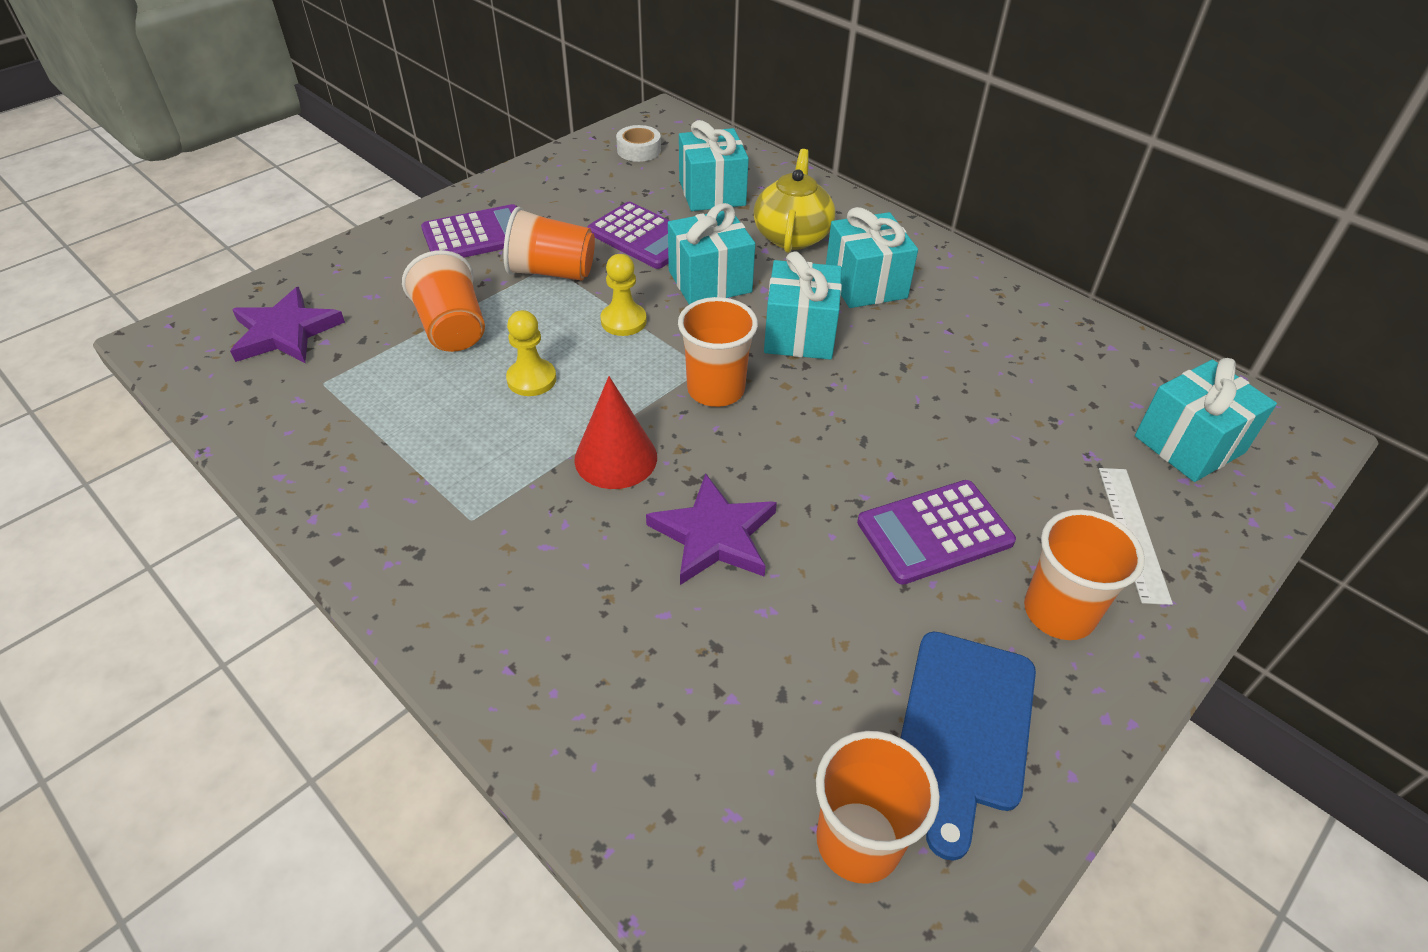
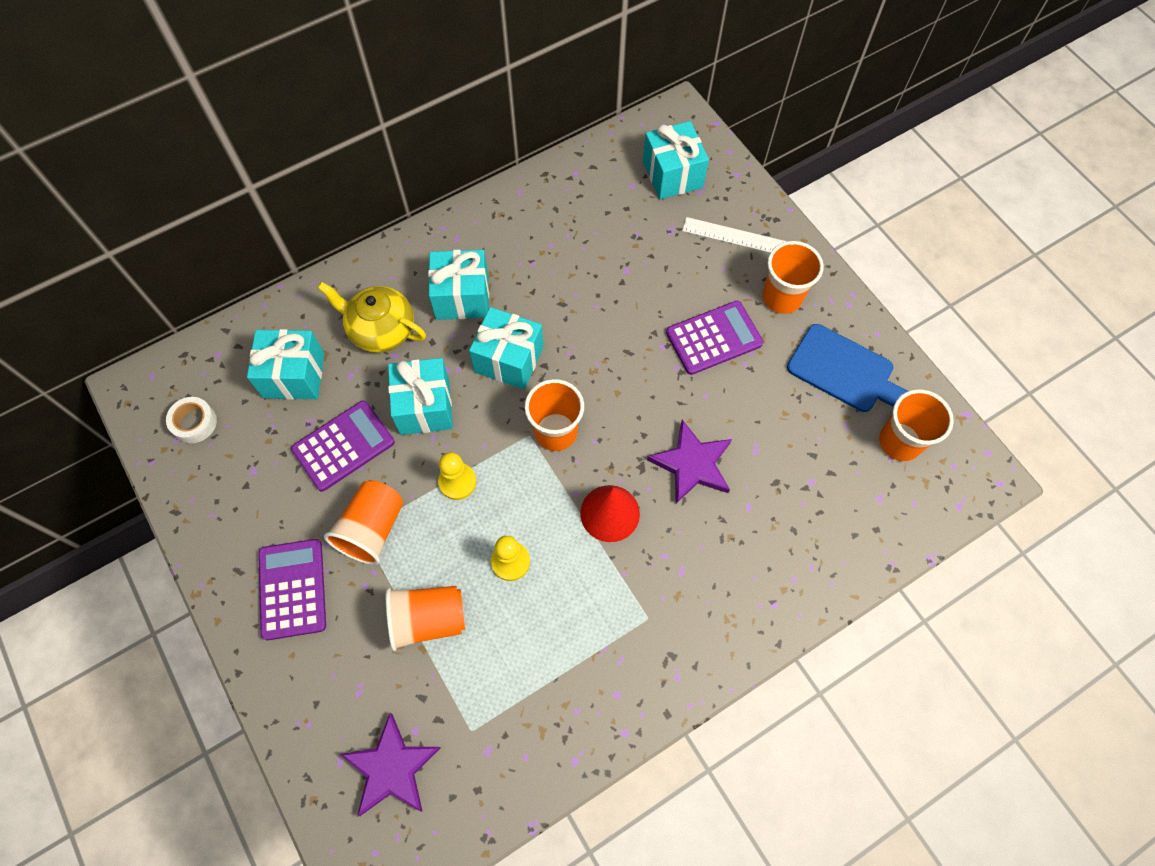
camera: 75 degrees left, 20 degrees up
purple calculator [857,480,1016,585] -> purple calculator turned 105 degrees counterclockwise [666,301,763,375]

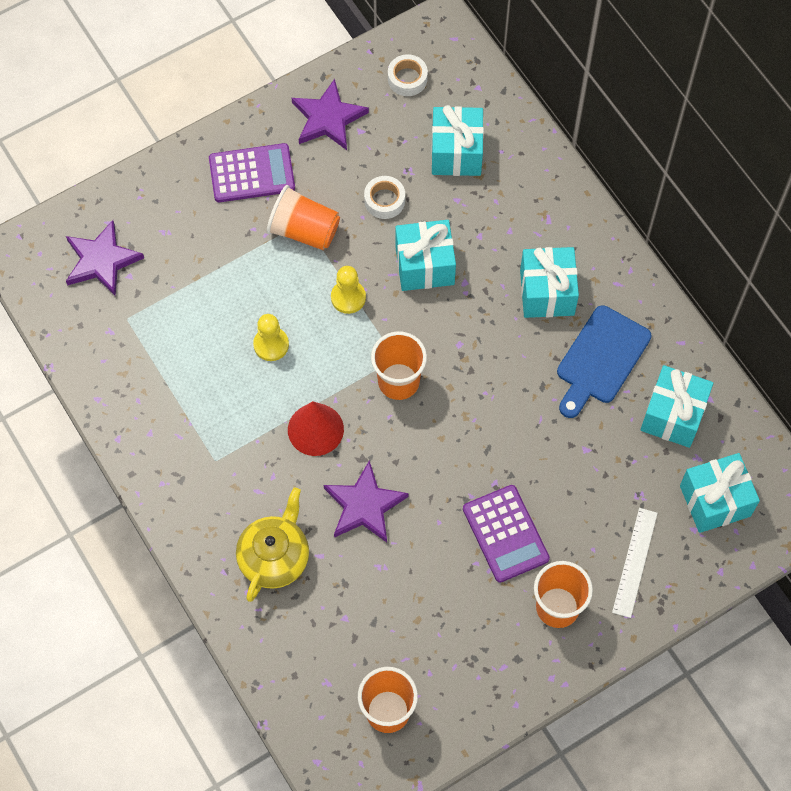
camera: 90 degrees right, 0 degrees up
purple calculator [291,400,395,492] -> white tape [364,176,405,219]
yellow teapot [317,282,426,353] -> yellow teapot moved to [236,487,309,602]
orange cup [386,586,465,651] -> none
turquoise gift [469,307,543,390] -> turquoise gift moved to [640,365,713,448]
blue cutting board [787,324,908,412] -> blue cutting board moved to [557,305,651,418]
none -> purple star [292,79,369,150]

